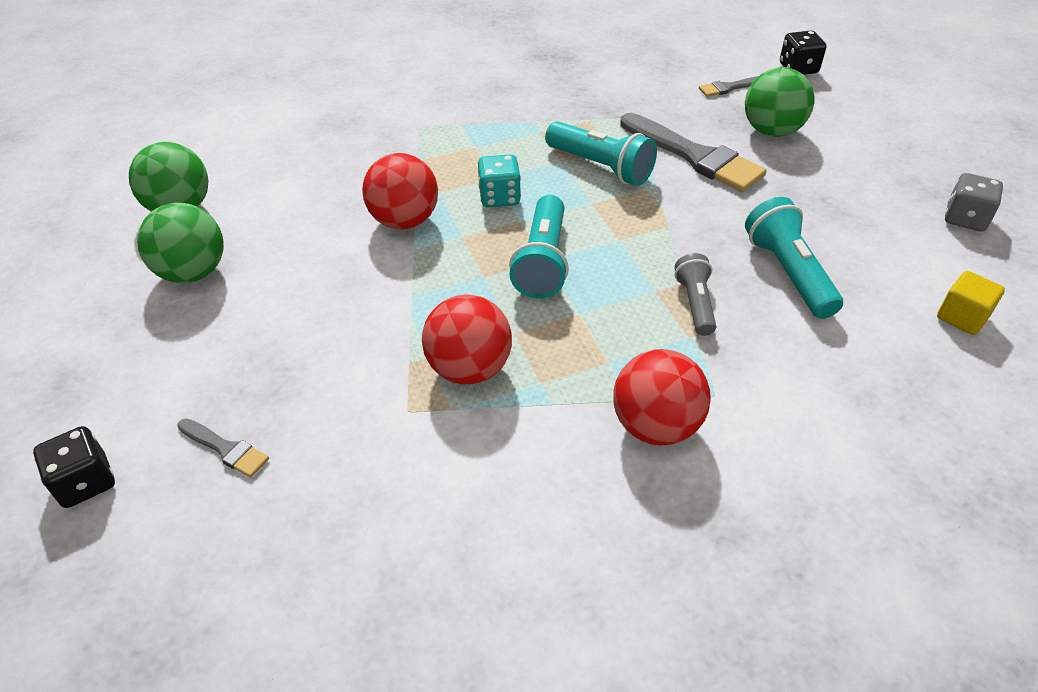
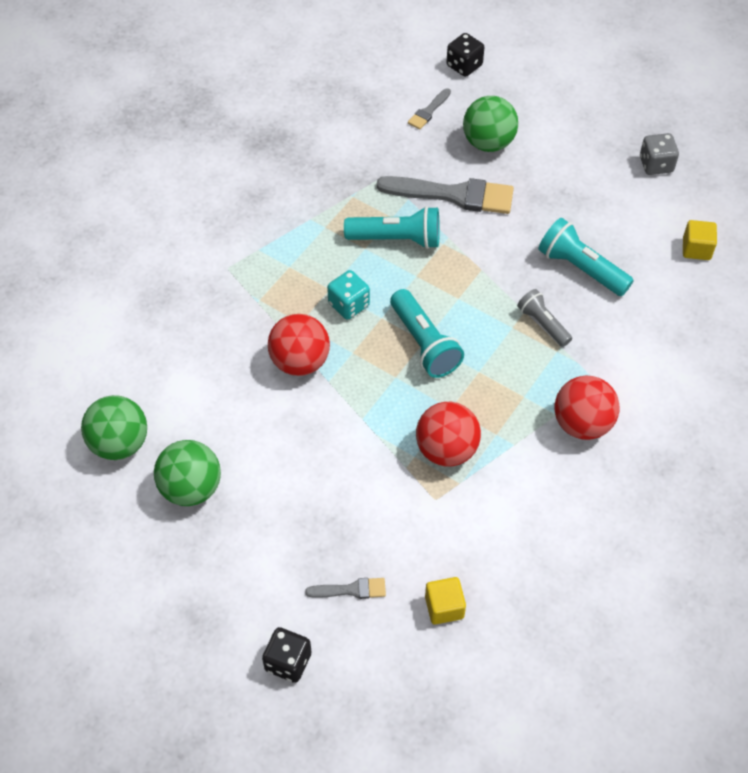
camera: 35 degrees left, 10 degrees up
none -> yellow cube [425,577,466,625]

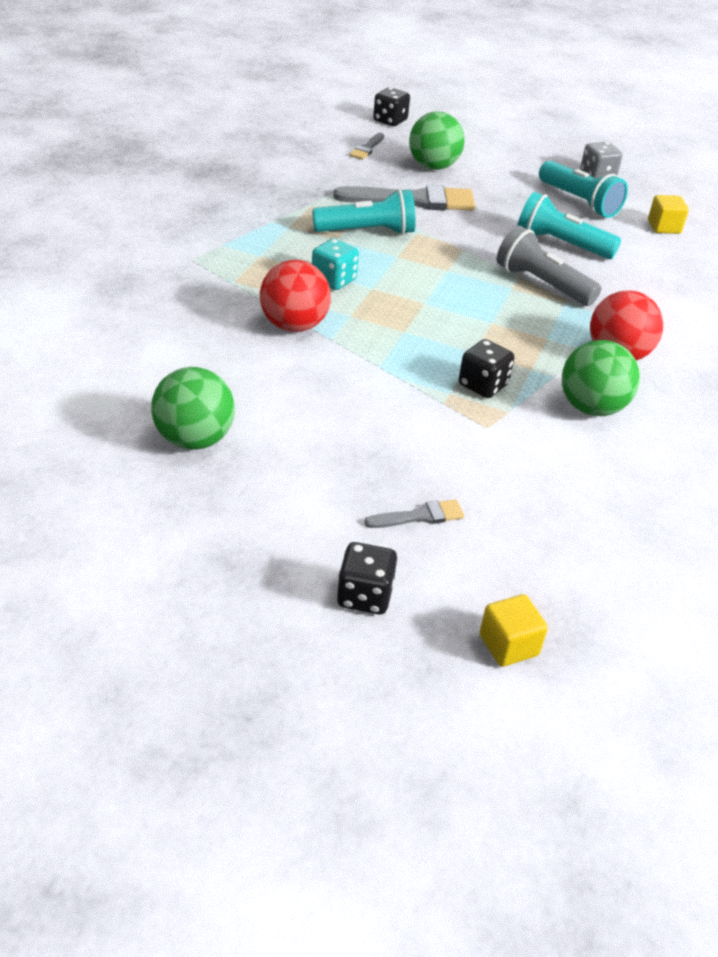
camera: 15 degrees left, 15 degrees down
green ball [81,395,147,460] -> green ball moved to [562,340,640,416]
turquoise flashlight [390,289,464,378] -> turquoise flashlight moved to [539,161,628,218]
red ball [416,402,481,467] -> black dice [459,339,514,398]
yellow cube [425,577,466,625] -> yellow cube moved to [480,594,548,667]
grey flashlight [517,289,572,347] -> grey flashlight [497,226,601,306], size x1.57

